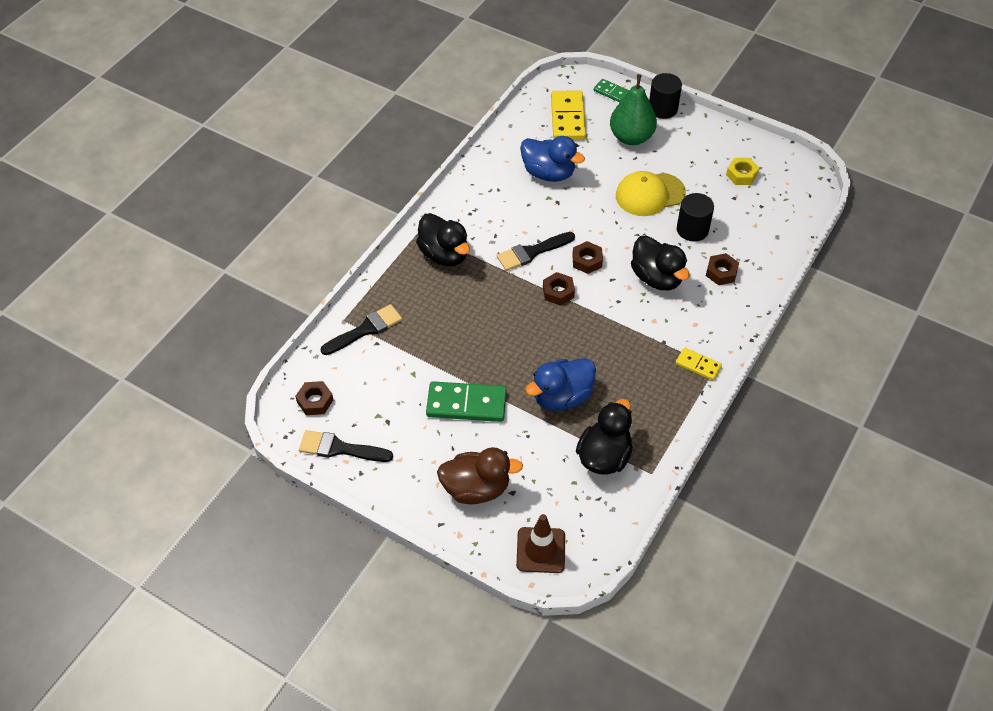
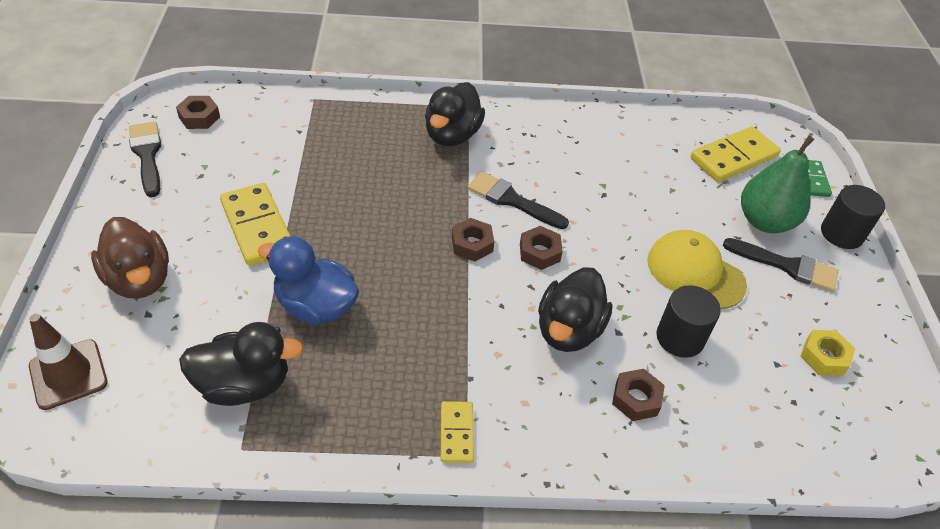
camera: 55 degrees right, 5 degrees down
black brush [321,304,402,355] -> black brush moved to [723,238,839,292]
green domino [426,381,507,422] -> yellow domino [220,183,290,266]
blue duck [520,136,585,182] -> none

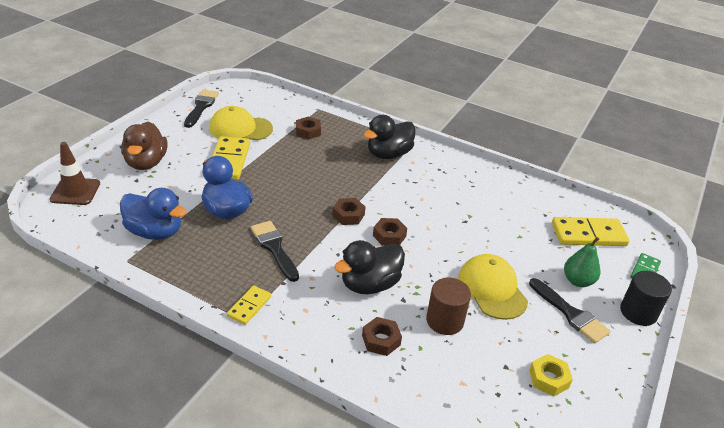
camera: 30 degrees right, 10 degrees down
brown nut [176,96,220,129] -> brown nut moved to [296,117,321,139]
black duck [179,322,303,406] -> blue duck [120,188,187,240]
black brush [468,171,569,229] -> black brush moved to [251,221,299,282]
black cylinder [656,285,721,358] -> brown cylinder [426,278,471,335]
green pear [741,135,814,233] -> green pear [564,237,600,287], size x0.65
none -> yellow cap [209,106,273,140]

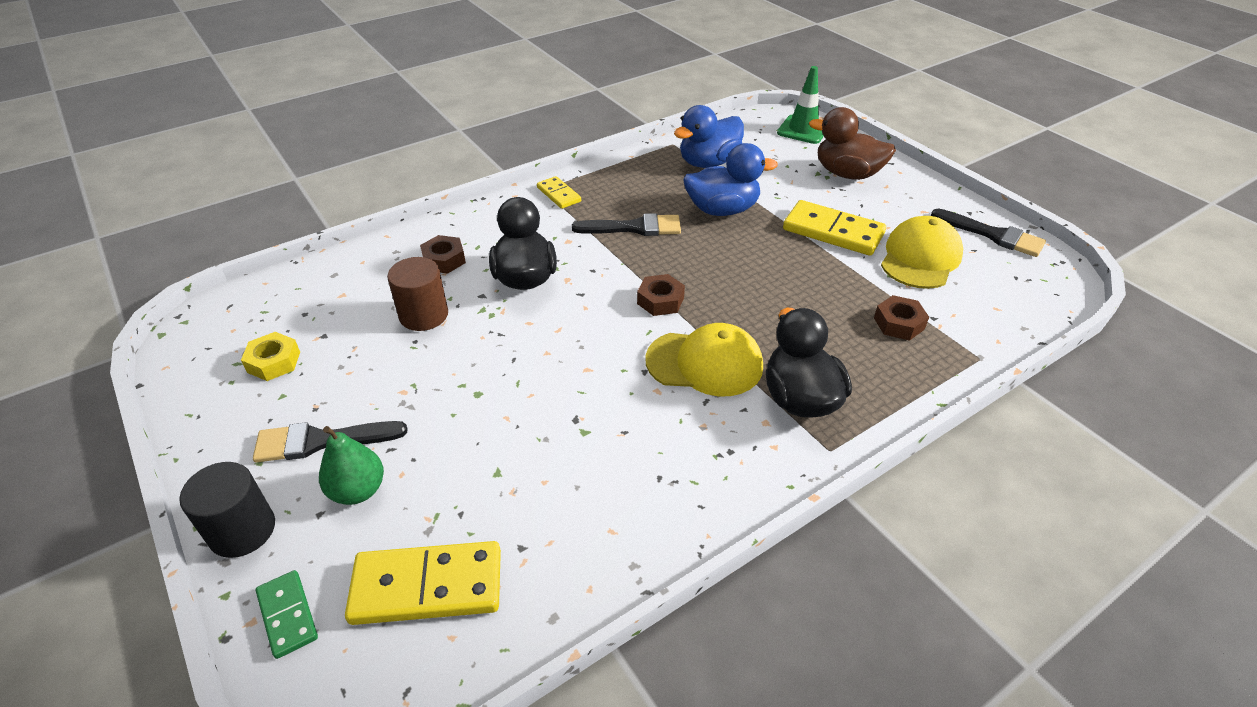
camera: 120 degrees right, 5 degrees up
brown traffic cone [50,142,100,205] -> green traffic cone [777,66,824,144]
brown nut [373,218,407,246] -> none
yellow cap [458,254,528,320] -> yellow cap moved to [645,323,763,396]
yellow domino [552,217,630,246] -> yellow domino turned 60 degrees clockwise [345,541,501,625]

